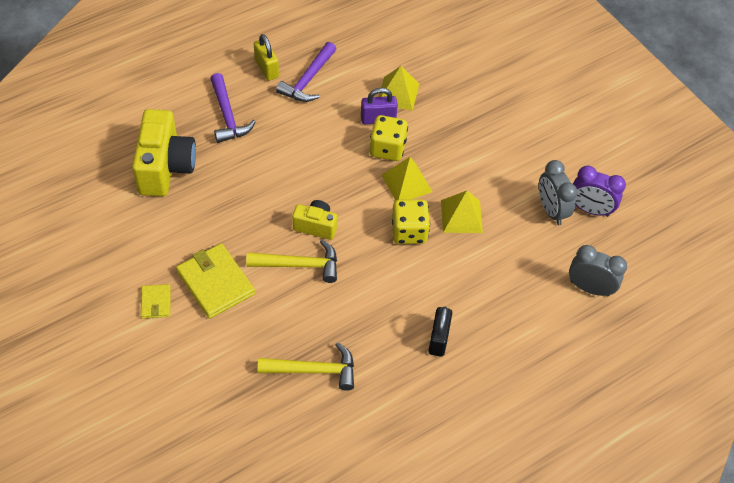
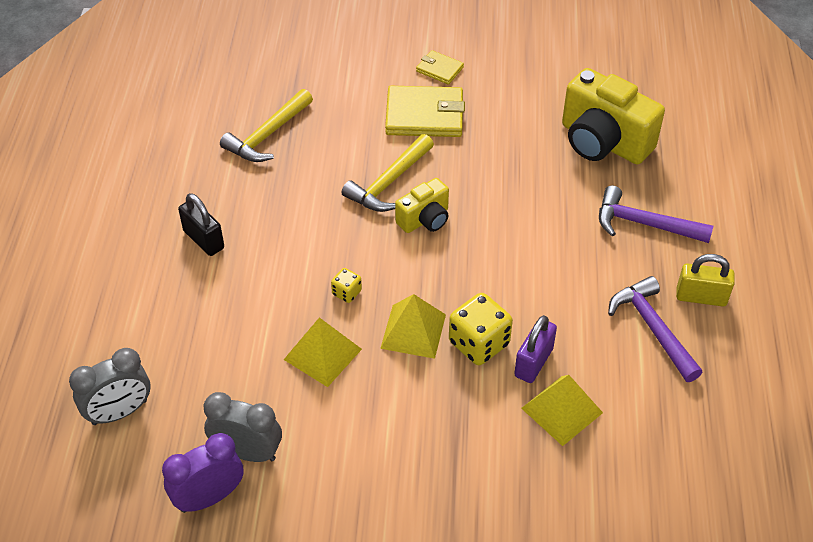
camera: 130 degrees right, 5 degrees down
yellow dice [392,199,430,244] -> yellow dice [331,268,362,303], size x0.51

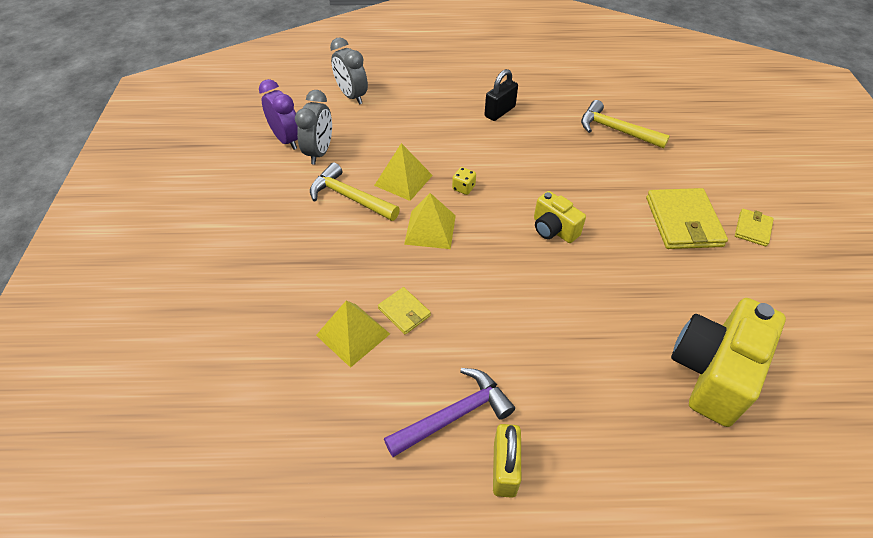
camera: 85 degrees right, 0 degrees up
yellow hammer [342,134,434,212] -> yellow hammer moved to [310,162,400,221]
yellow dice [449,293,513,365] -> none
purple padlock [514,315,557,383] -> yellow wallet [378,287,431,335]
purple hammer [599,186,713,243] -> none

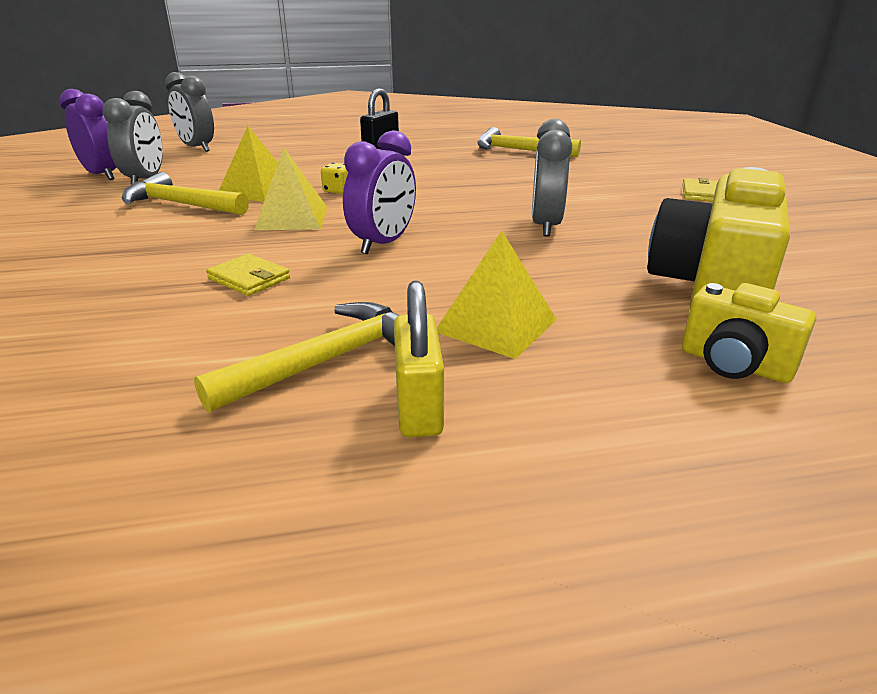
camera: 10 degrees left, 20 degrees down
yellow pyramid [316,301,390,368] -> yellow pyramid moved to [437,231,557,359]
purple hammer [384,368,515,457] -> yellow hammer [194,302,399,413]
yellow camera [534,191,586,243] -> yellow camera moved to [682,283,816,383]
yellow wallet [646,188,728,249] -> none
none -> purple clock [343,130,416,254]
none -> grey clock [532,119,572,236]

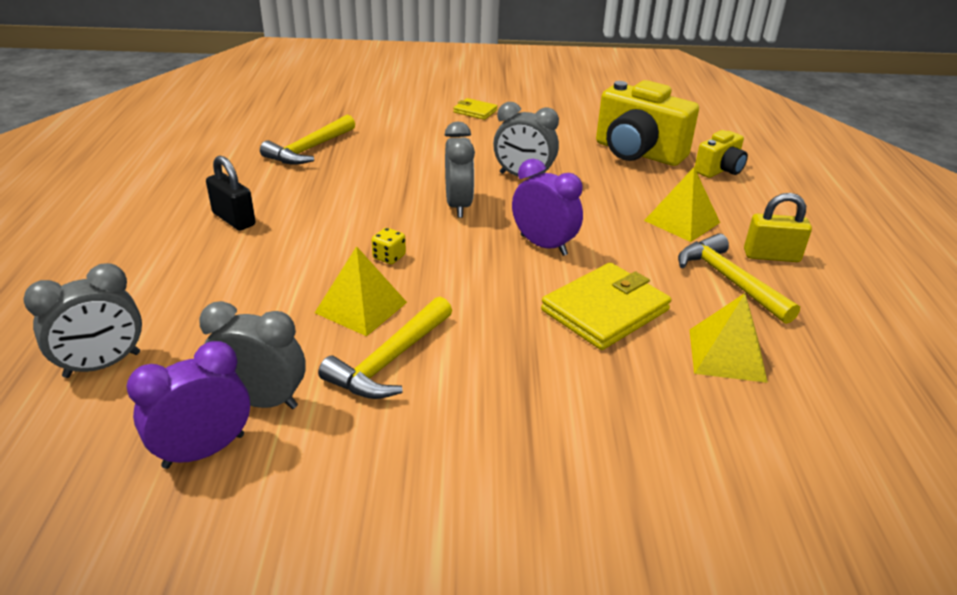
camera: 80 degrees left, 5 degrees up
yellow wallet [206,254,290,296] -> yellow wallet [541,262,671,350], size x1.90
yellow pyramid [254,147,328,230] -> yellow pyramid moved to [690,293,768,383]
none -> grey clock [445,121,475,218]

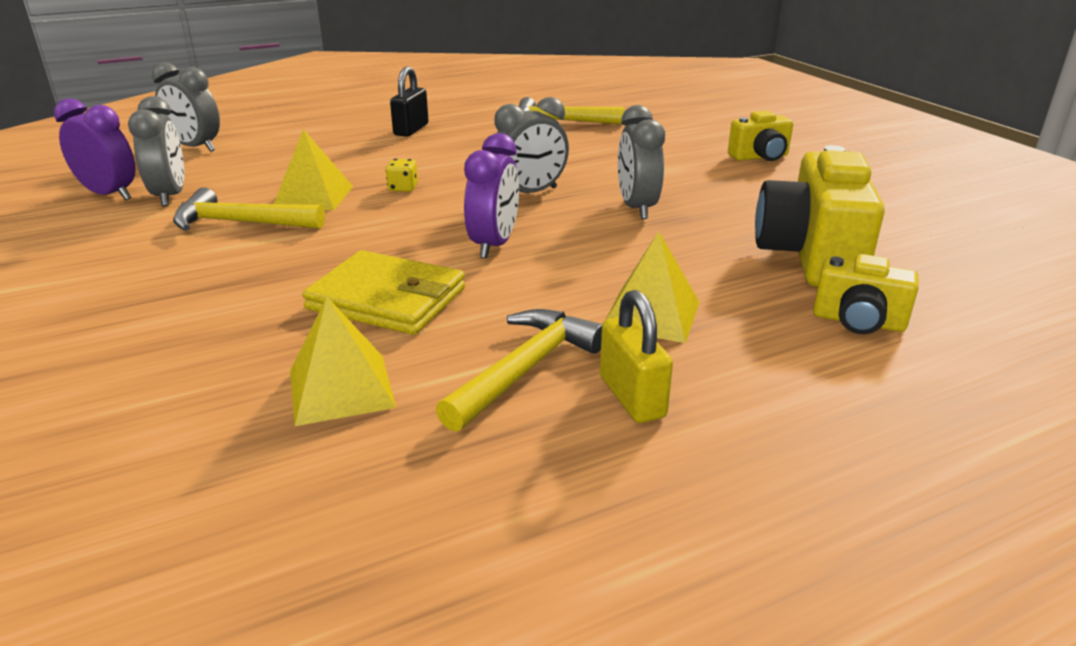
camera: 65 degrees right, 5 degrees down
yellow wallet [453,98,498,120] -> yellow camera [728,111,793,161]

